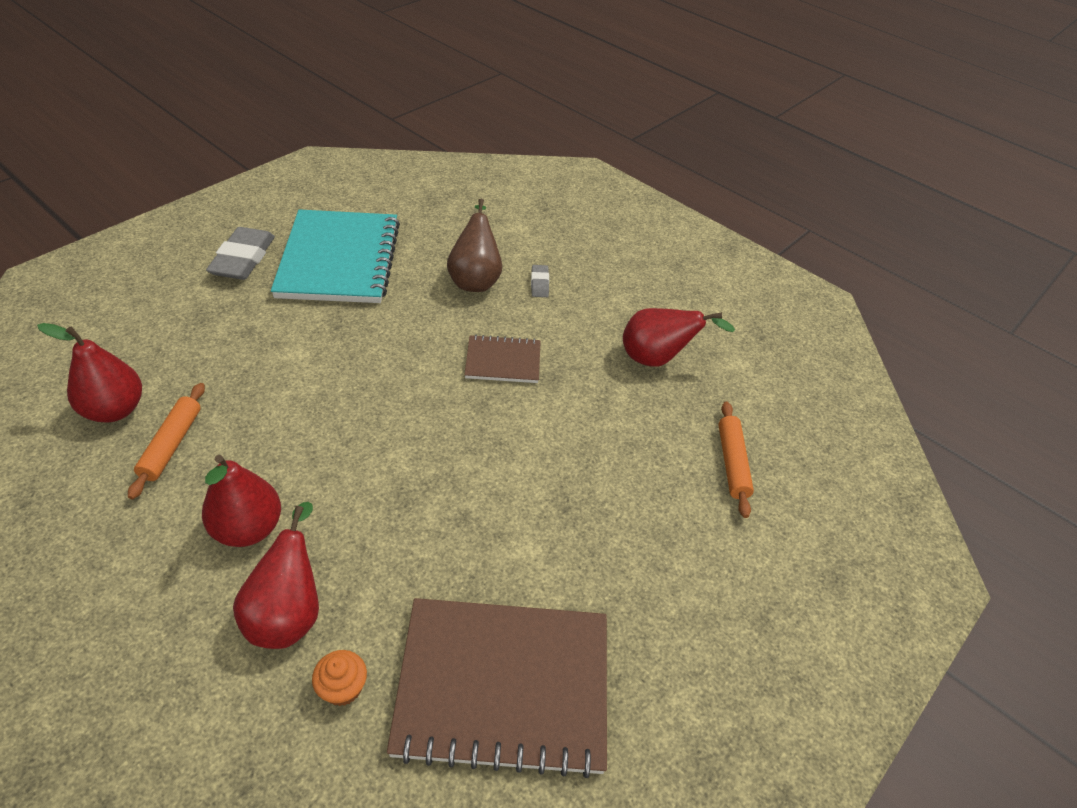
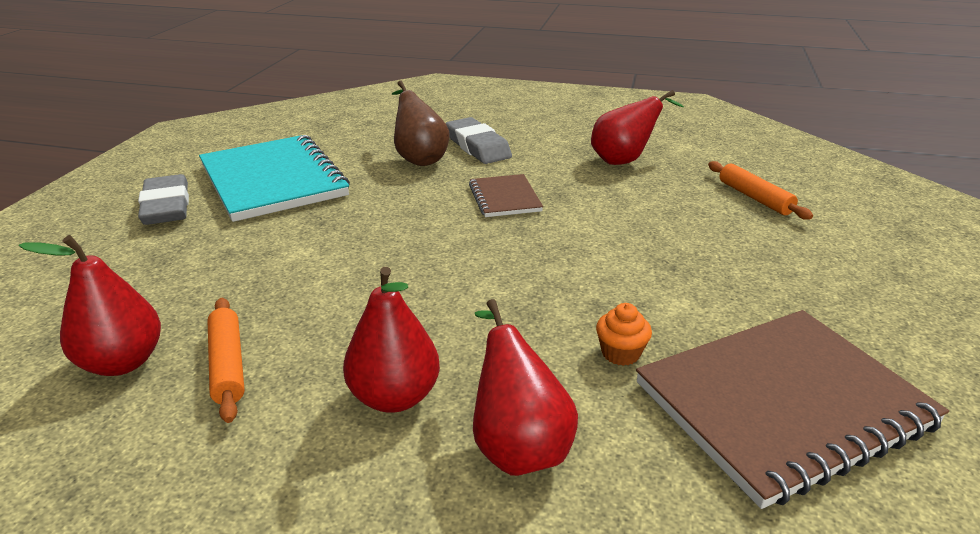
camera: 25 degrees left, 15 degrees down
orange cupcake [312,650,367,706] -> orange cupcake moved to [596,303,652,366]
brown notebook [464,335,541,383] -> brown notebook turned 75 degrees counterclockwise [469,174,543,217]
grey eraser [531,265,549,297] -> grey eraser [445,117,512,164], size x2.03

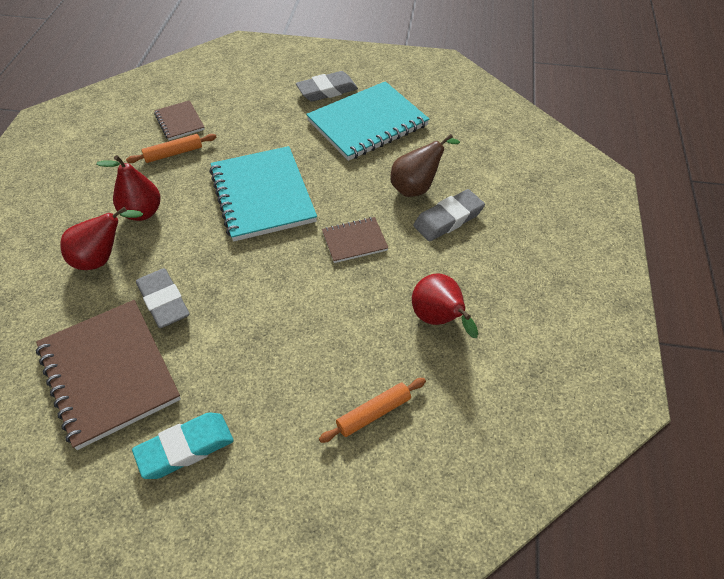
camera: 85 degrees right, 20 degrees up
red pear [19,235,161,376] -> brown notebook [154,100,205,140]
orange cupcake [596,303,652,366] -> grey eraser [136,268,190,328]
none -> turquoise eraser [132,412,234,479]
none -> turquoise notebook [209,146,317,242]

